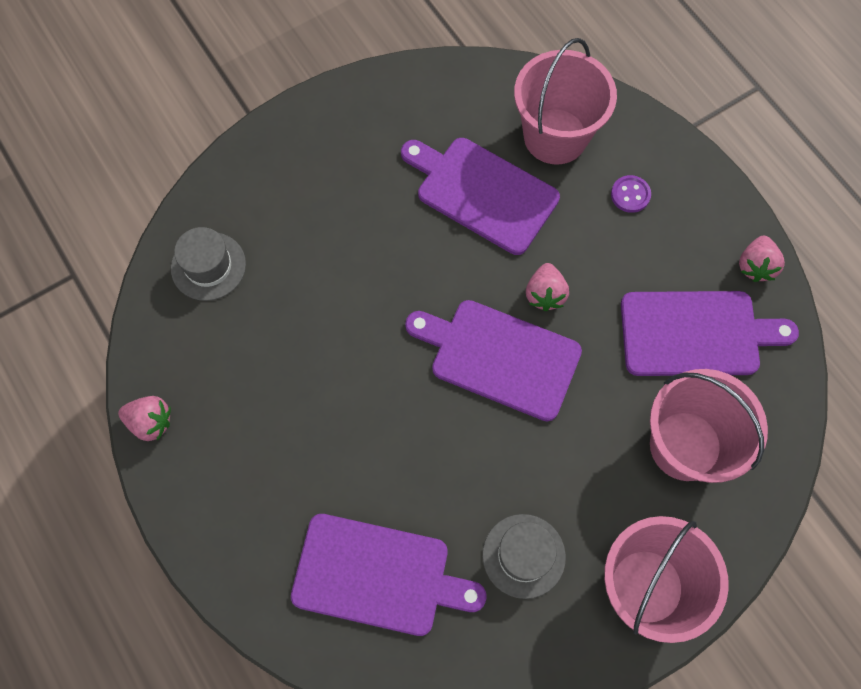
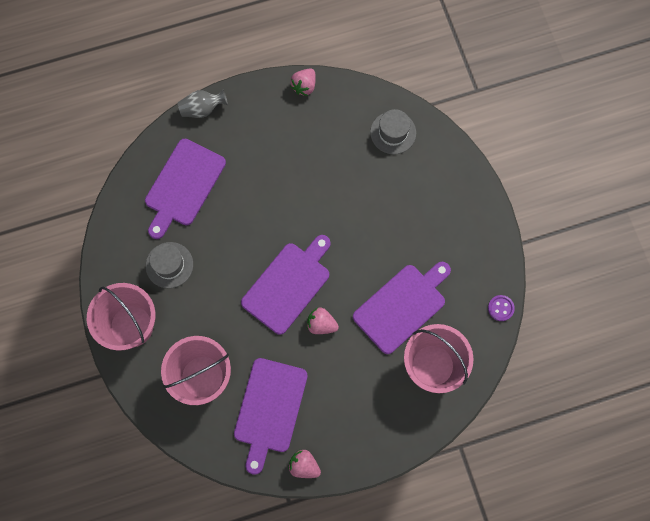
camera: 105 degrees right, 5 degrees up
purple button [611,175,651,213] -> purple button moved to [488,295,515,321]
none -> grey vase [178,89,228,118]

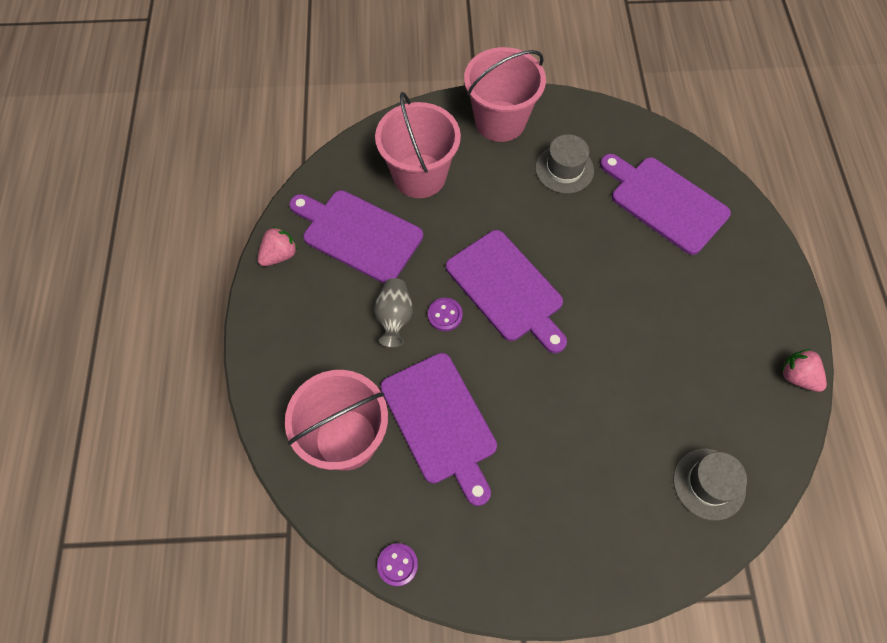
camera: 105 degrees right, 10 degrees down
grey vase [178,89,228,118] -> grey vase moved to [374,278,413,348]
pink strawberry [307,308,339,334] -> purple button [428,298,463,331]

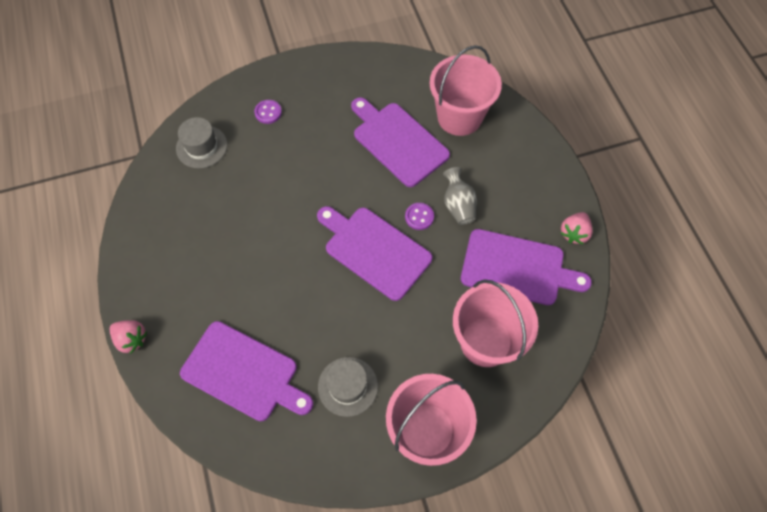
camera: 165 degrees right, 0 degrees up
purple button [377,543,418,586] -> purple button moved to [254,100,282,124]
pink strawberry [781,349,827,392] -> pink strawberry moved to [110,320,147,354]

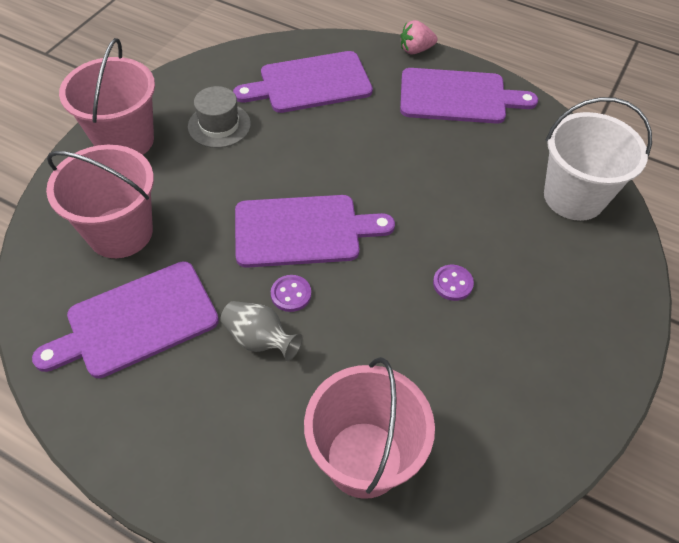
camera: 135 degrees right, 10 degrees down
grey hat [176,117,227,168] -> white bucket [544,97,652,221]
purple button [254,100,282,124] -> purple button moved to [433,265,474,301]
purple cutting board [351,97,450,187] -> purple cutting board moved to [400,68,538,124]
pink strawberry [561,212,593,244] -> none

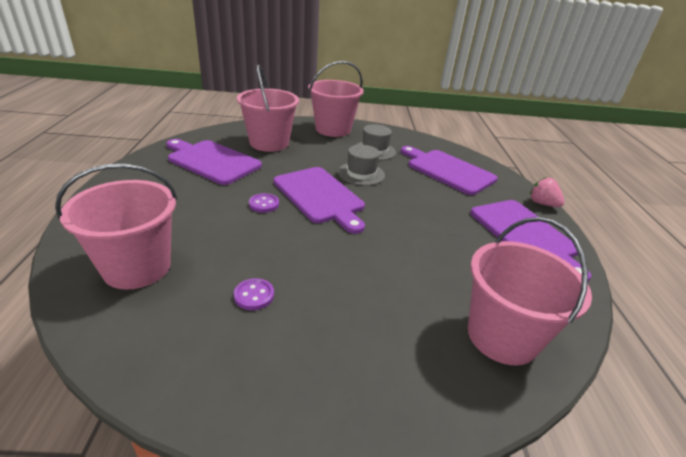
camera: 60 degrees right, 20 degrees down
grey vase [220,301,303,361] -> none
purple button [433,265,474,301] -> purple button moved to [234,278,274,310]
white bucket [544,97,652,221] -> pink bucket [468,217,592,365]
none -> grey hat [338,145,385,186]

